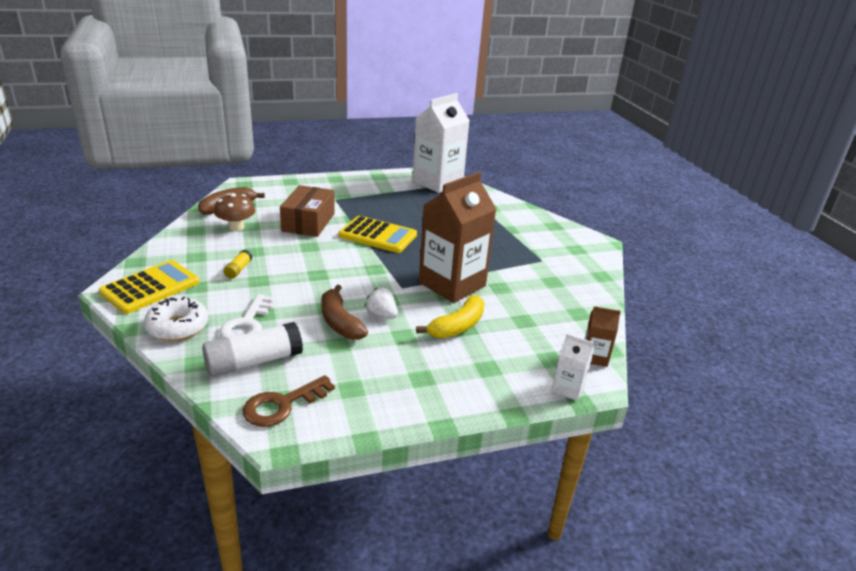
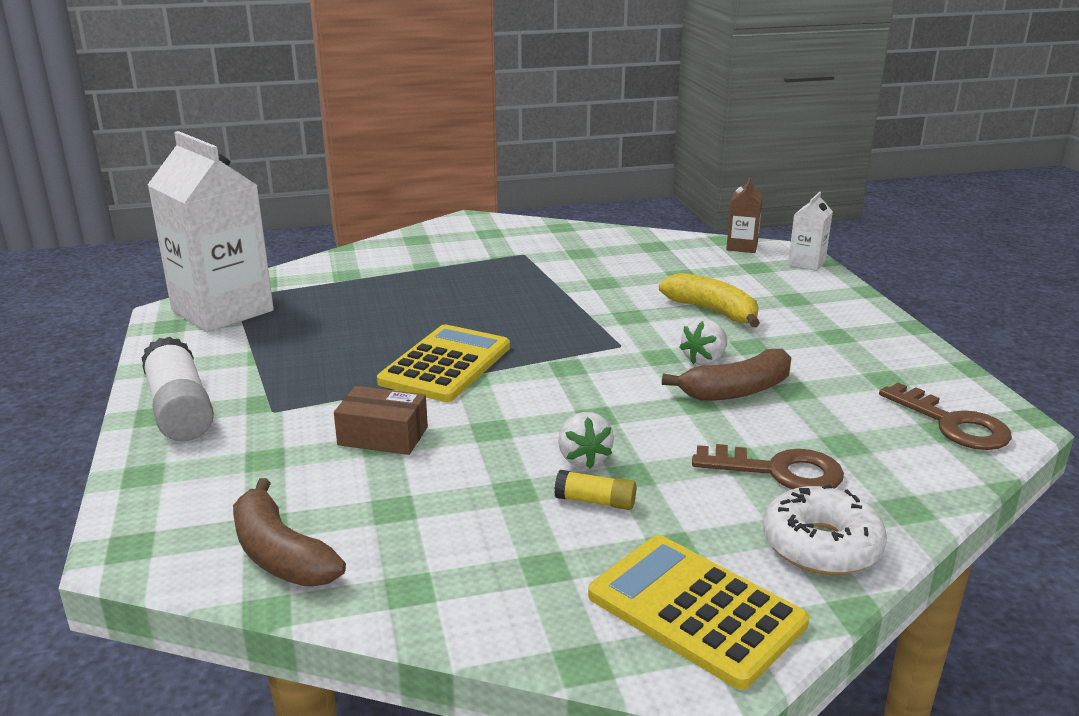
camera: 85 degrees left, 5 degrees down
white glue stick [202,322,303,377] -> white glue stick moved to [141,336,214,441]
brown mushroom [214,193,255,231] -> none
white key [220,294,274,338] -> brown key [692,444,844,489]
brown box [280,185,335,237] -> brown box [334,386,428,455], size x0.65
brown carton [419,172,496,303] -> none
none -> white strawberry [558,412,614,469]

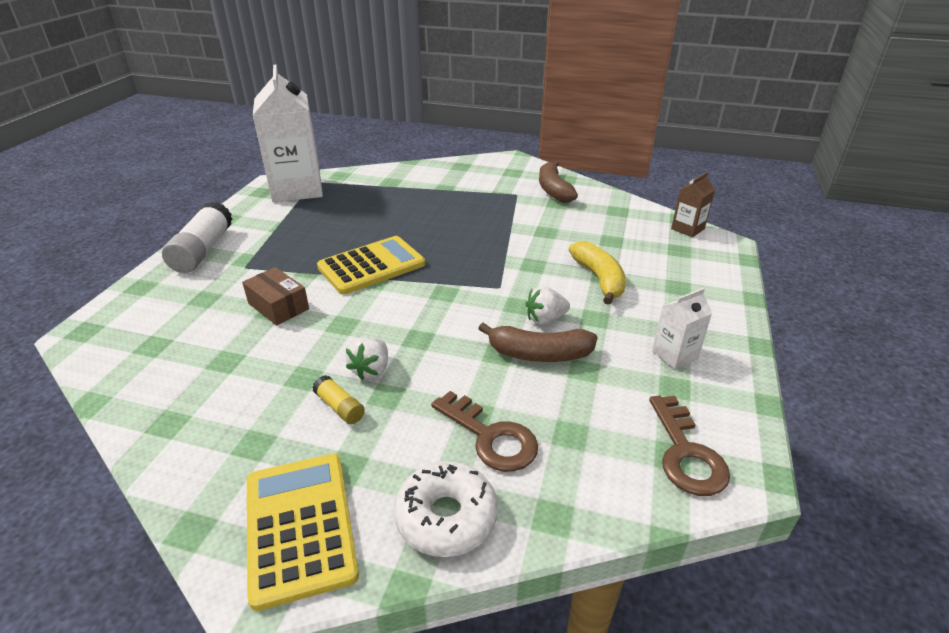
camera: 30 degrees right, 10 degrees up
brown banana [233,478,346,586] -> brown banana moved to [539,161,578,203]
white carton [788,192,833,271] -> white carton moved to [652,288,712,369]

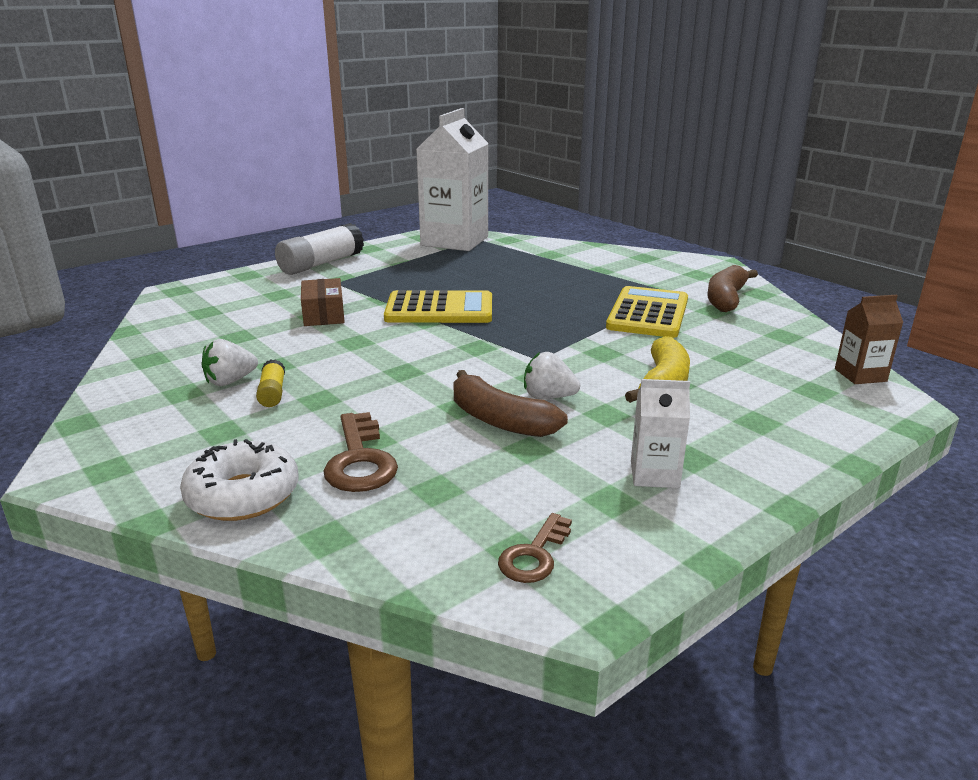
camera: 35 degrees right, 10 degrees down
yellow calculator [247,454,359,611] -> yellow calculator moved to [606,286,688,338]
white strawberry [346,337,388,380] -> white strawberry moved to [201,339,258,386]
brown key [649,396,730,496] -> brown key [498,513,572,583], size x0.64

